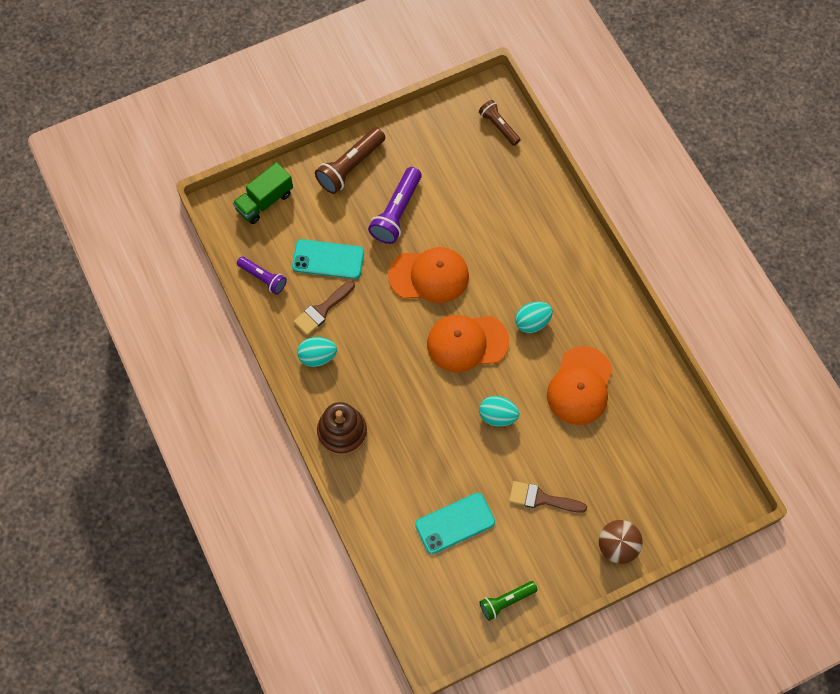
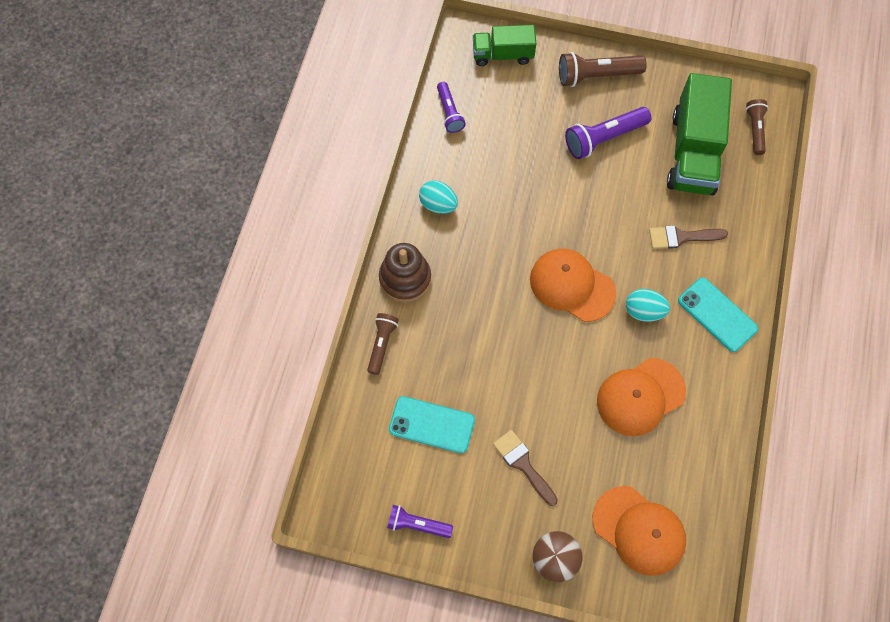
camera: 40 degrees right, 0 degrees up
turquoise phone [292,239,364,279] -> turquoise phone moved to [678,277,758,352]
brown brush [294,281,355,335] -> brown brush moved to [649,225,728,249]
orange cap [388,247,469,303] -> orange cap moved to [593,486,686,576]
turquoise egg [479,396,519,427] -> none
green flashlight [479,581,537,621] -> purple flashlight [387,505,453,538]
none -> brown flashlight [367,313,399,375]
none -> green truck [667,73,732,195]

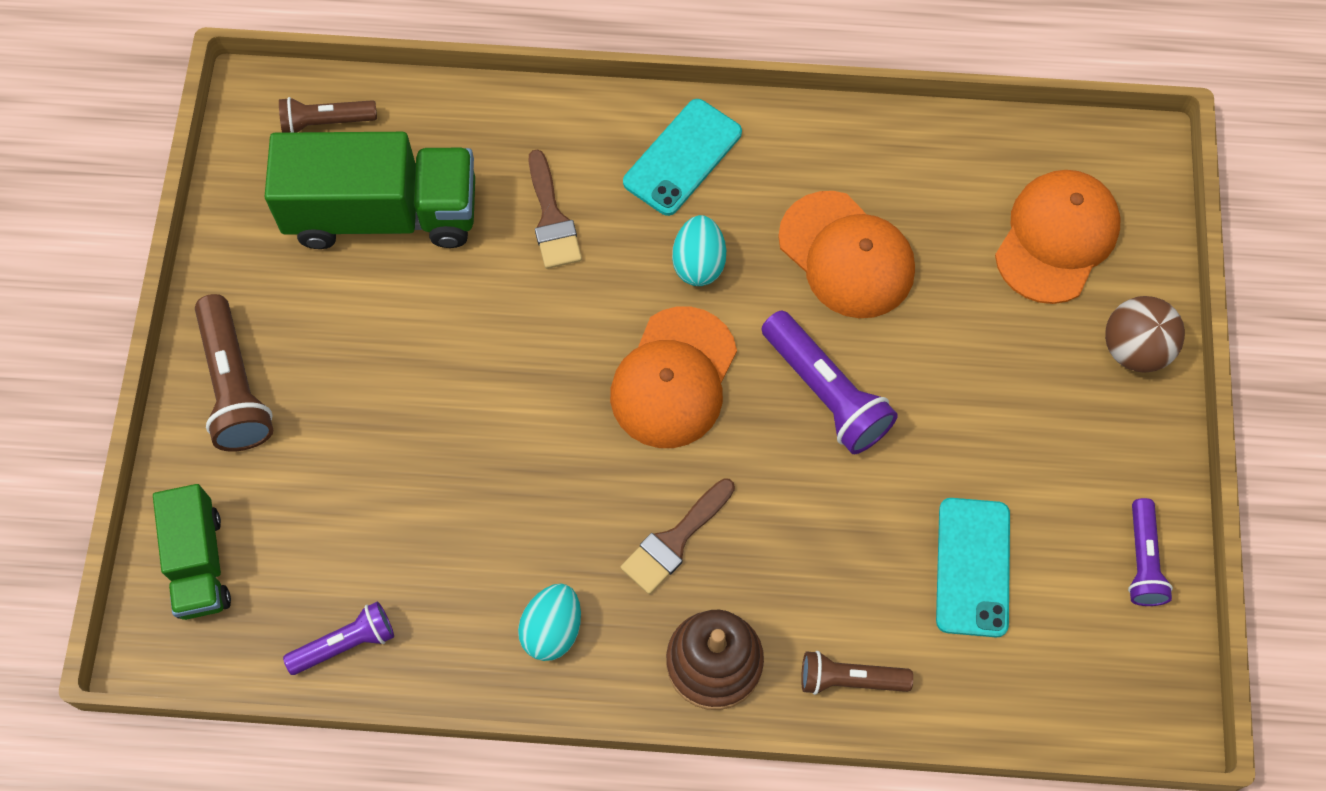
camera: 100 degrees left, 0 degrees up
brown brush [493,430,558,506] -> brown brush moved to [620,478,735,594]
purple flashlight [565,107,651,159] -> purple flashlight moved to [762,310,898,454]

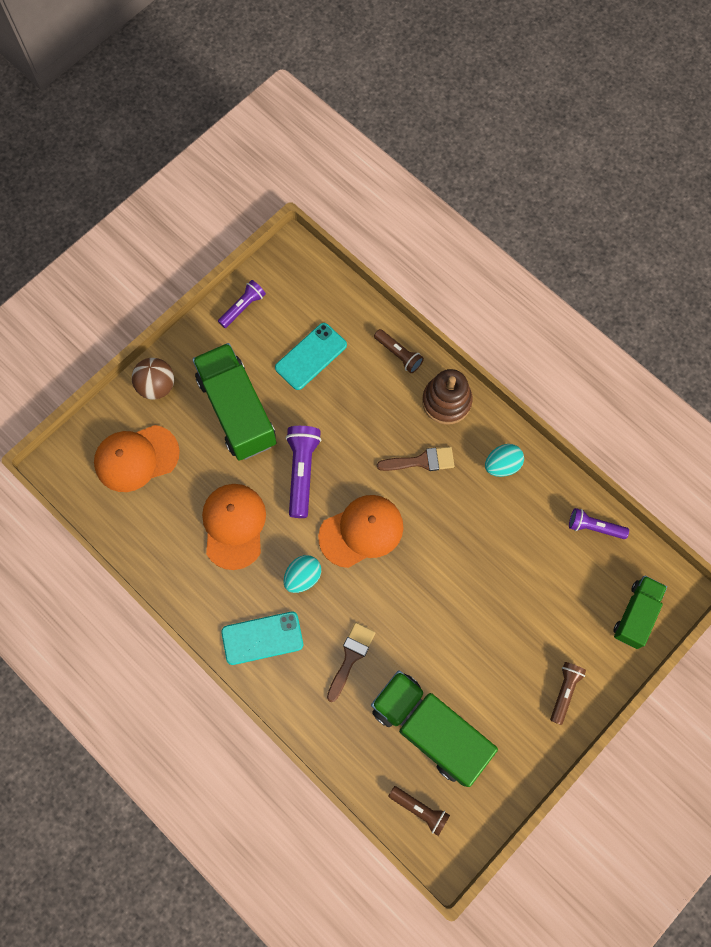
camera: 140 degrees left, 5 degrees up
brown flashlight [195,294,273,452] -> brown flashlight [550,662,586,725], size x0.63
none -> green truck [192,343,276,461]

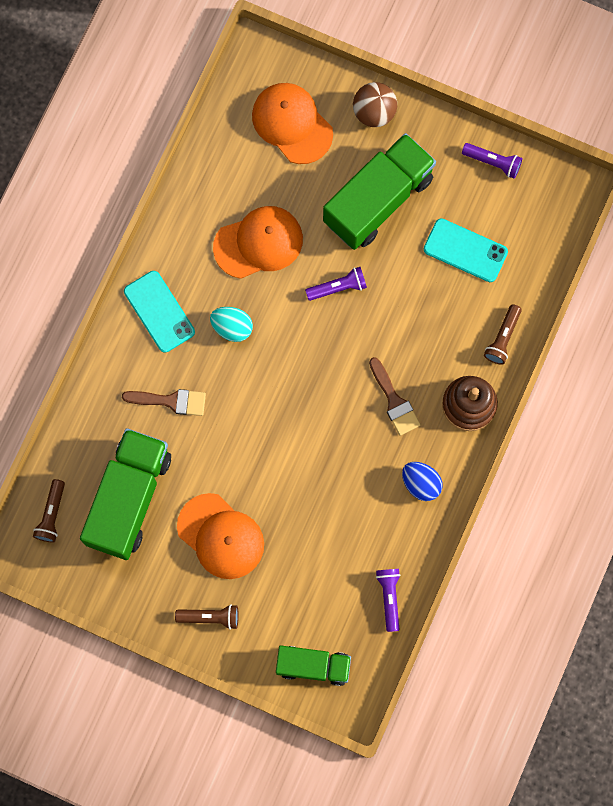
camera: 70 degrees right, 5 degrees up
purple flashlight [286,426,321,518] -> purple flashlight [305,267,367,301], size x0.63
orange cap [318,495,404,568] -> orange cap moved to [177,493,264,579]
turquoise egg [485,444,524,477] -> blue egg [402,462,443,501]

